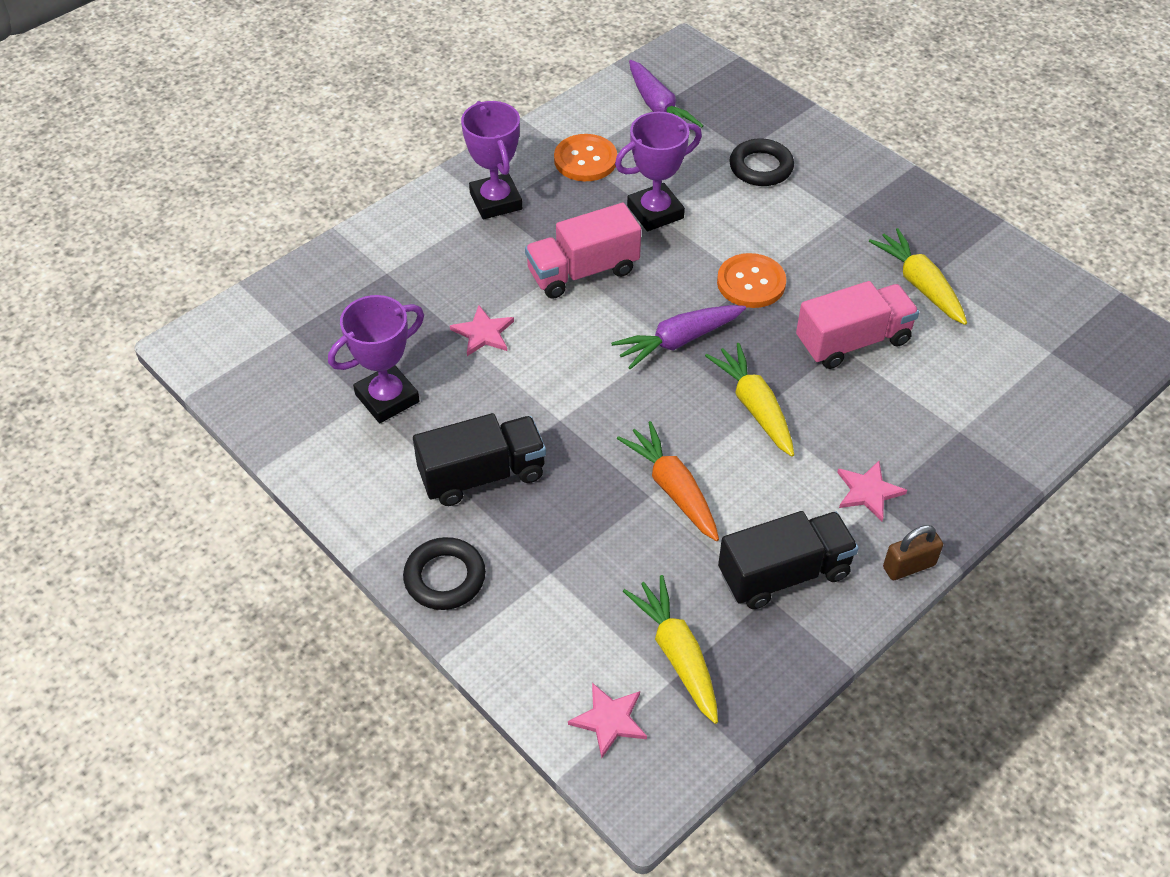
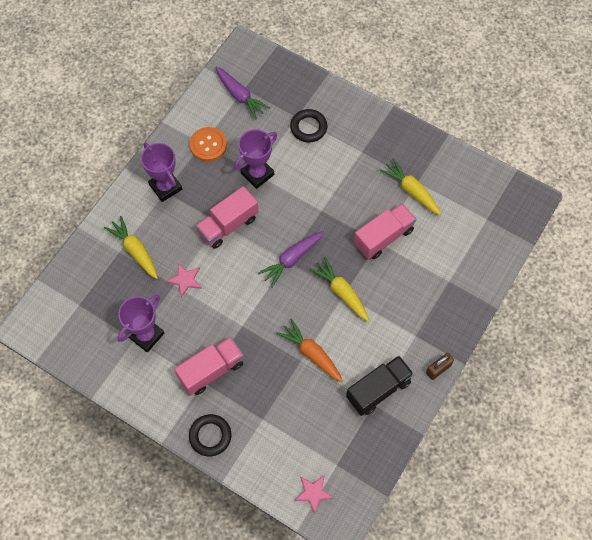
camera: 15 degrees left, 15 degrees up
black truck [413,413,546,506] -> pink truck [174,337,244,395]
yellow carrot [623,575,718,724] -> yellow carrot moved to [104,216,158,279]
orange button [717,253,786,308] -> none
pink star [837,461,907,521] -> none

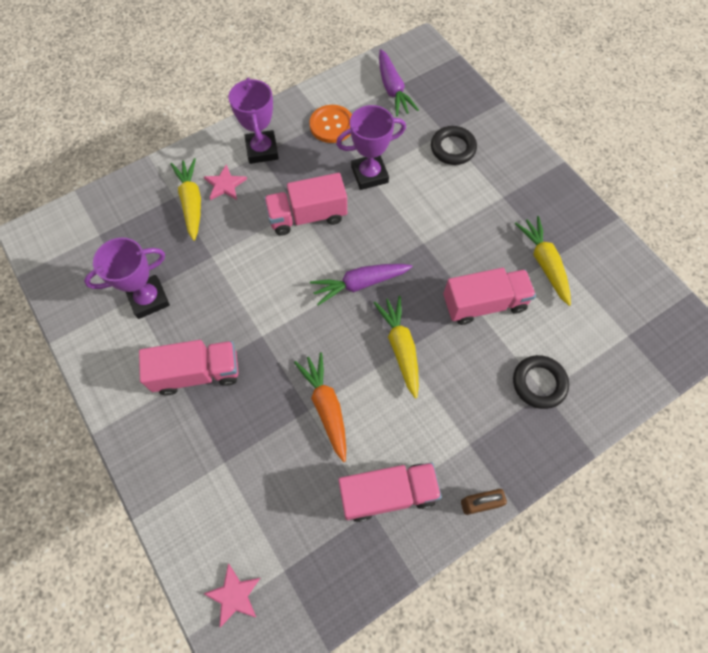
camera: 25 degrees right, 0 degrees up
pink star [166,264,202,297] -> pink star moved to [204,164,247,200]
black ring [189,414,231,456] -> black ring moved to [513,355,569,409]
black truck [346,356,414,416] -> pink truck [338,462,442,522]

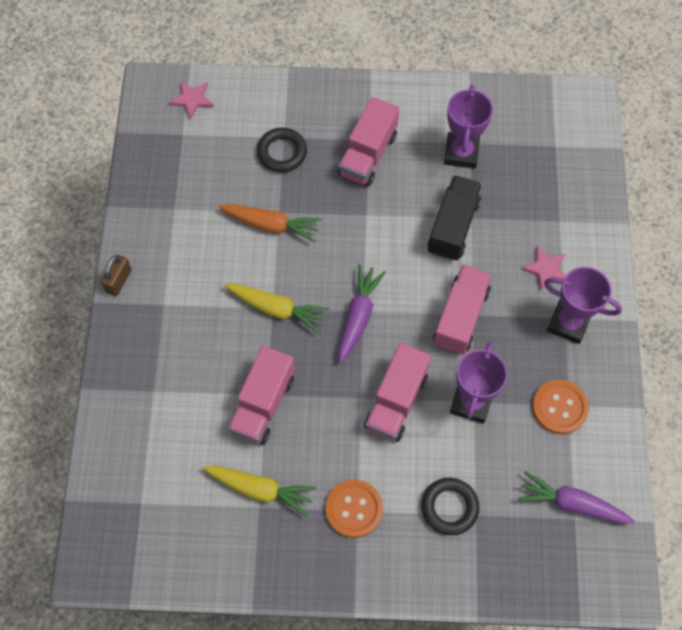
camera: 125 degrees right, 0 degrees up
yellow carrot [170,158,201,241] -> none
pink truck [338,462,442,522] -> pink truck moved to [364,343,431,442]
black ring [513,355,569,409] -> black ring moved to [257,128,307,173]
none -> orange button [326,480,383,538]
none -> black truck [427,175,482,261]

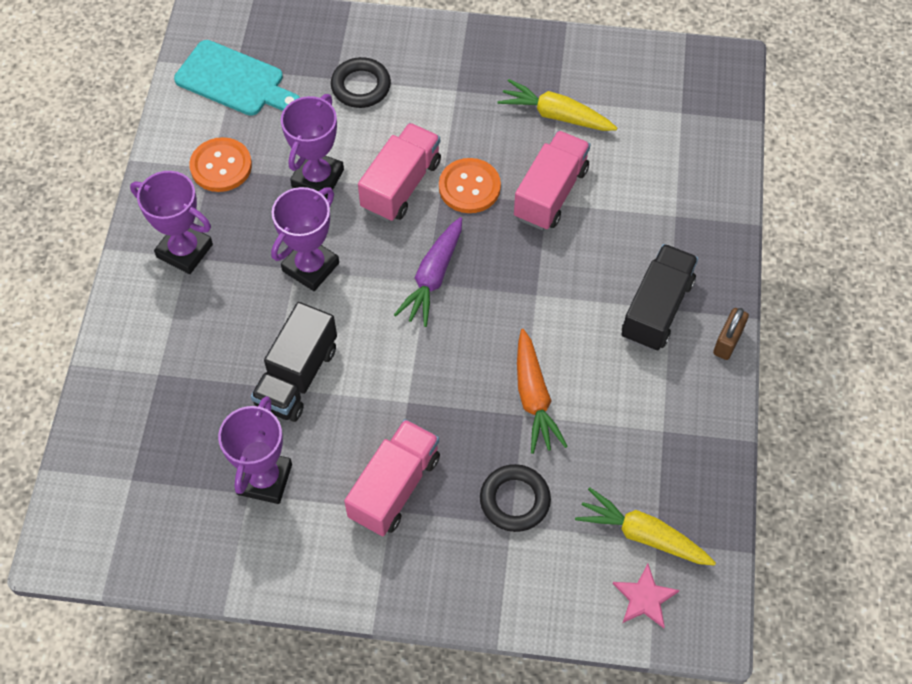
camera: 175 degrees left, 5 degrees down
orange carrot [219,204,322,243] -> orange carrot turned 120 degrees counterclockwise [517,329,568,454]
yellow carrot [224,284,329,334] -> yellow carrot moved to [575,487,716,566]
orange button [326,480,383,538] -> orange button moved to [439,158,501,213]
pink truck [433,264,492,355] -> purple trophy [271,187,339,291]
purple carrot [517,471,635,524] -> turquoise cutting board [174,40,300,116]
pink star [521,246,566,291] -> none
none -> black truck [621,244,698,351]

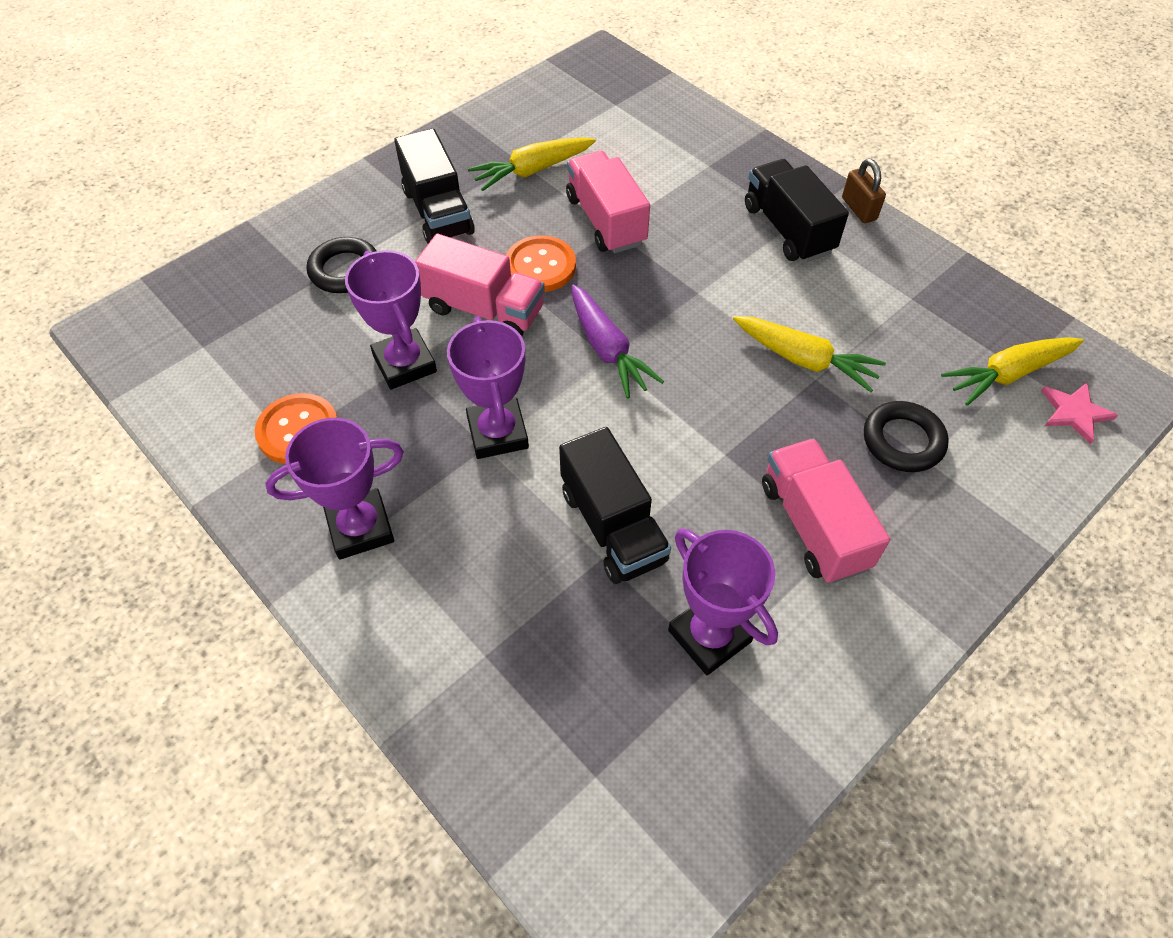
camera: 50 degrees left, 5 degrees down
turquoise cutting board [174,40,300,116] -> none
pink truck [358,123,441,222] -> pink truck turned 135 degrees clockwise [415,234,545,336]
orange carrot [517,329,568,454] -> yellow carrot [733,316,886,392]
none -> black truck [394,128,475,243]

